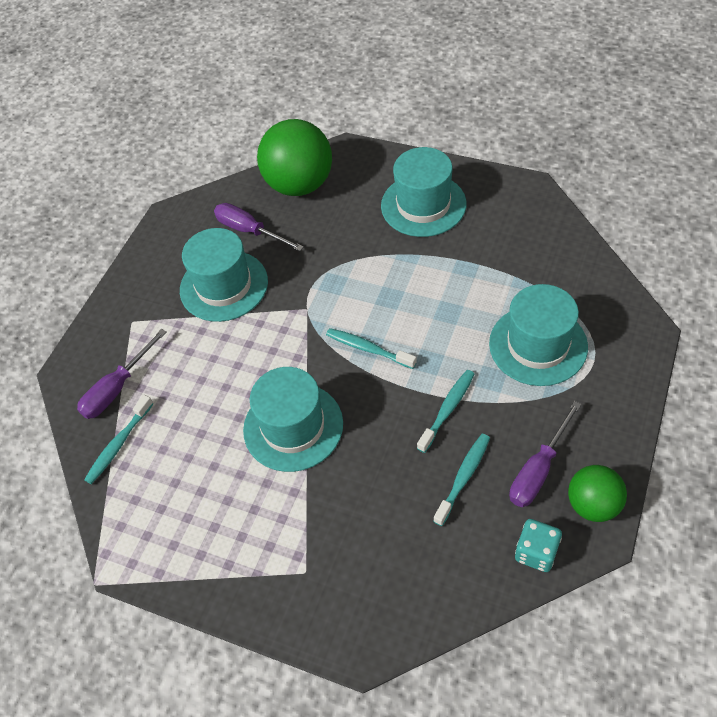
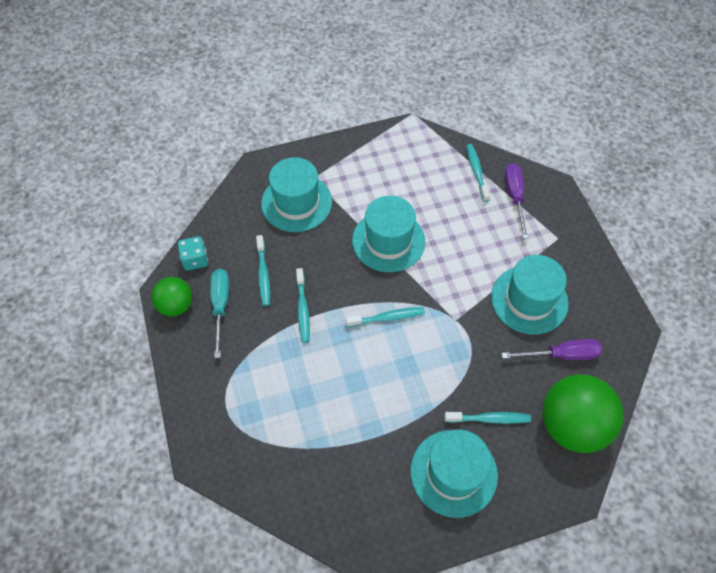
camera: 135 degrees right, 5 degrees up
turquoise hat [489,284,588,386] -> turquoise hat moved to [261,157,332,232]
purple screwdriver [509,401,582,507] -> turquoise screwdriver [210,269,229,358]
none -> turquoise toothbrush [444,412,531,424]

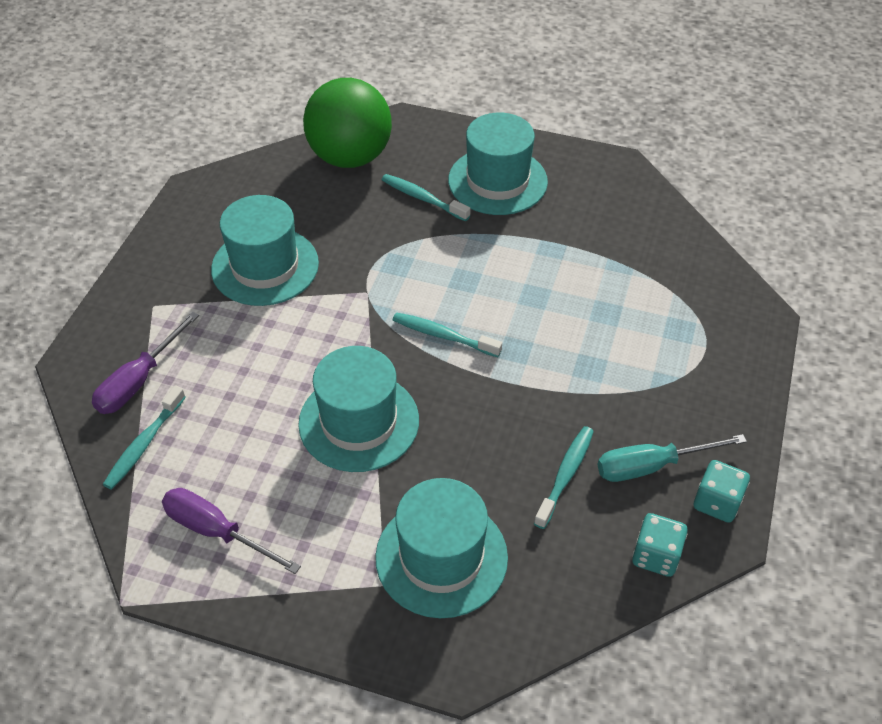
camera: 145 degrees left, 10 degrees down
green ball [151,277,192,317] -> turquoise dice [694,460,750,523]
turquoise screwdriver [210,269,229,358] -> turquoise screwdriver turned 45 degrees clockwise [598,434,747,482]
turquoise toothbrush [296,268,310,343] -> none
purple screwdriver [502,339,602,360] -> purple screwdriver moved to [162,488,301,574]

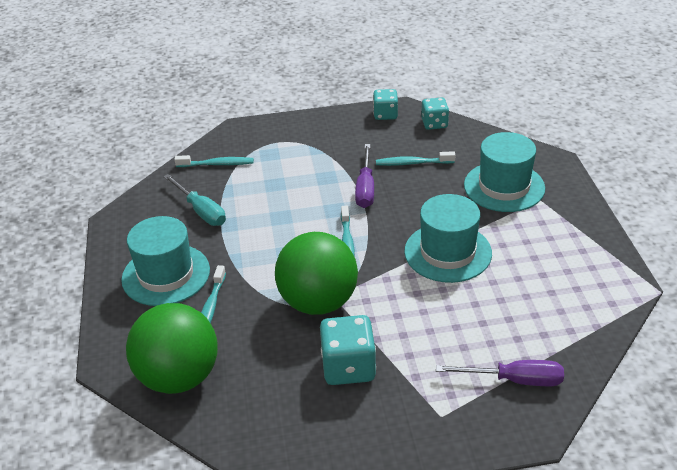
camera: 115 degrees left, 10 degrees down
turquoise toothbrush [103,386,186,490] -> turquoise toothbrush moved to [174,155,254,167]
purple screwdriver [162,488,301,574] -> purple screwdriver moved to [355,144,374,208]
turquoise hat [211,195,319,306] -> turquoise dice [320,315,376,385]
turquoise screwdriver [598,434,747,482] -> turquoise screwdriver moved to [163,174,226,226]
none -> green ball [275,232,358,315]

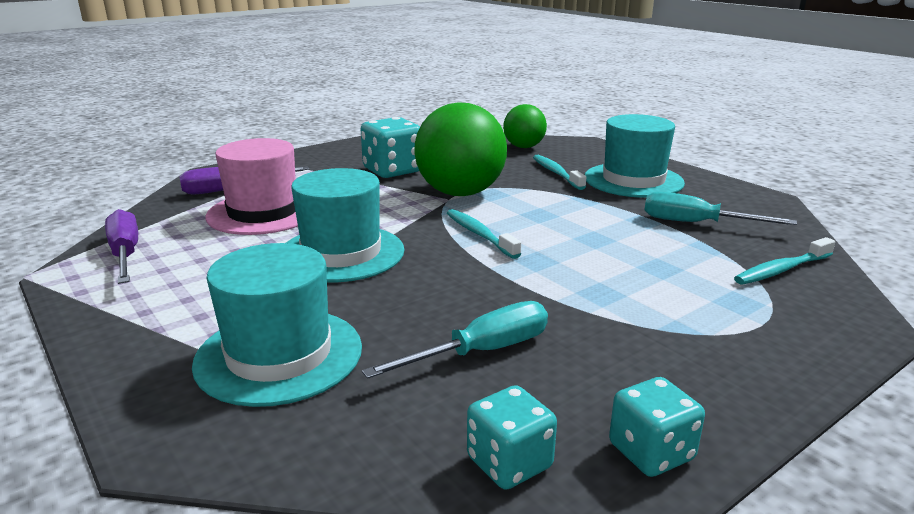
camera: 150 degrees right, 15 degrees down
green ball [126,303,218,394] -> green ball [503,104,547,148], size x0.57
purple screwdriver [355,144,374,208] -> purple screwdriver moved to [105,209,138,284]
turquoise toothbrush [376,151,455,166] -> turquoise screwdriver [362,301,548,379]
none -> pink hat [206,138,298,235]

